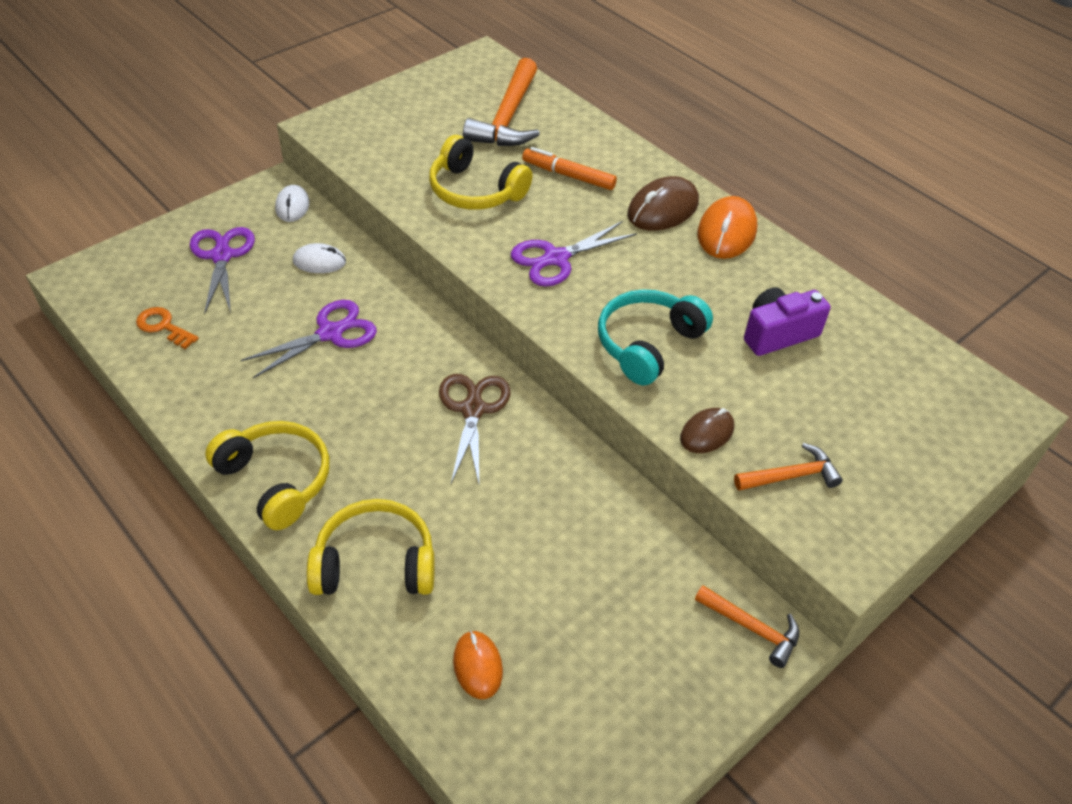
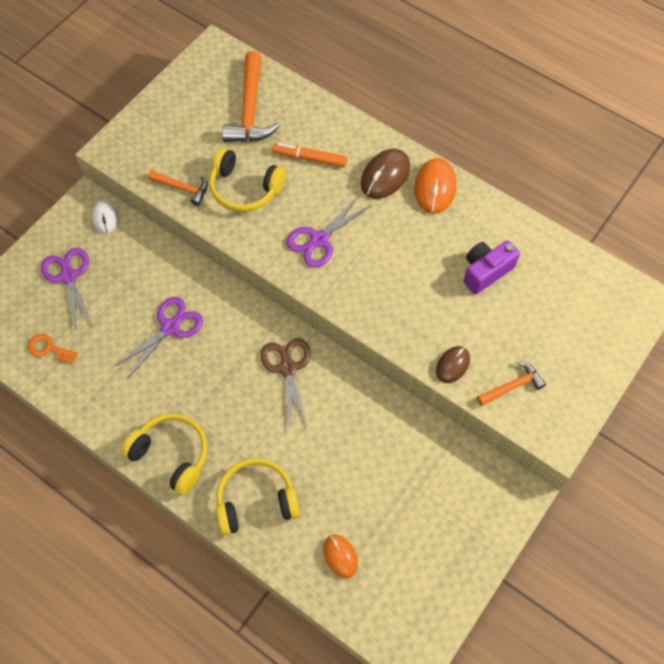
camera: 10 degrees left, 15 degrees up
white mouse [293,243,346,273] -> none
turquoise headphones [598,289,713,385] -> none
orange hammer [695,585,799,668] -> orange hammer moved to [148,170,208,206]

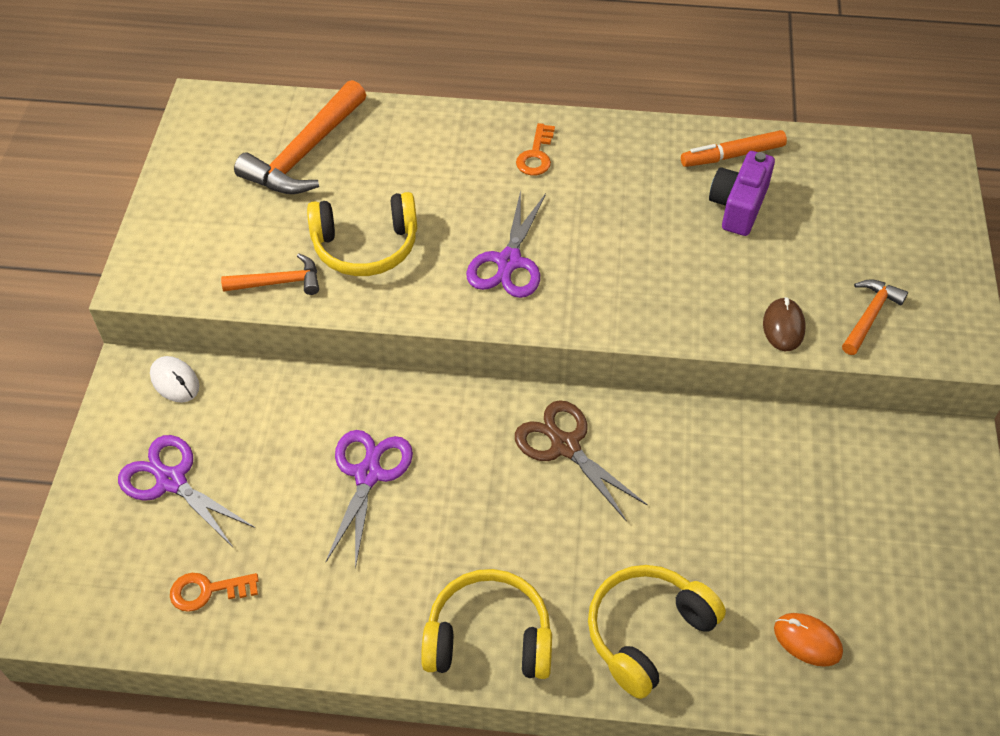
camera: 30 degrees left, 10 degrees down
orange hammer [222,51,280,142] -> orange hammer turned 60 degrees clockwise [234,80,366,194]
orange marker [272,143,347,167] -> orange marker moved to [681,130,787,167]
brown mouse [361,149,410,199] -> orange key [516,123,555,176]
orange mouse [414,158,457,214] -> none

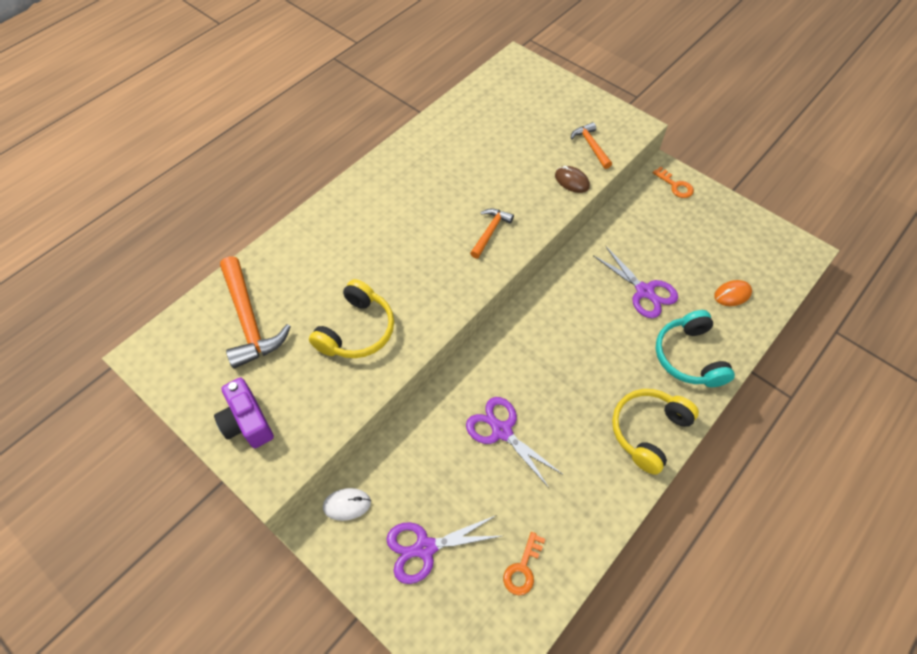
camera: 55 degrees left, 5 degrees up
orange hammer [221,254,319,295] -> orange hammer moved to [470,208,514,259]
purple scissors [466,190,546,298] -> purple scissors moved to [593,246,678,318]
brown scissors [515,400,648,522] -> none
orange key [516,123,555,176] -> orange key moved to [653,166,694,198]
yellow headphones [588,565,726,699] -> turquoise headphones [655,310,735,387]
orange marker [681,130,787,167] -> none
purple camera [709,151,775,236] -> purple camera moved to [214,378,274,448]

